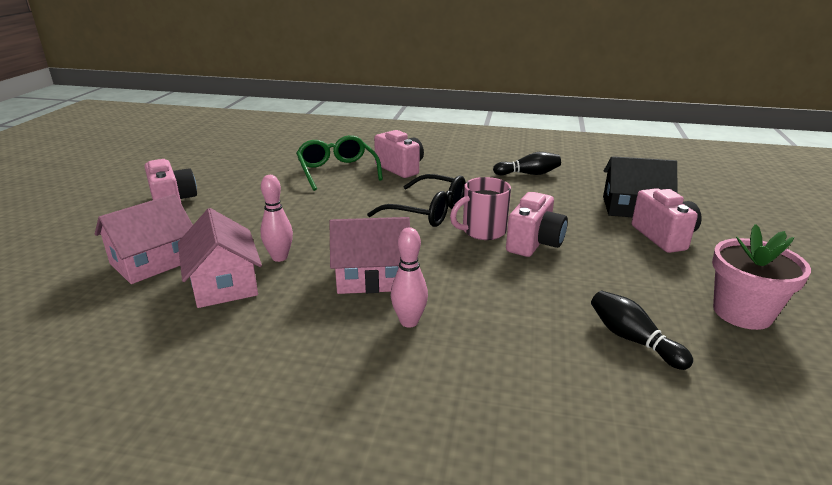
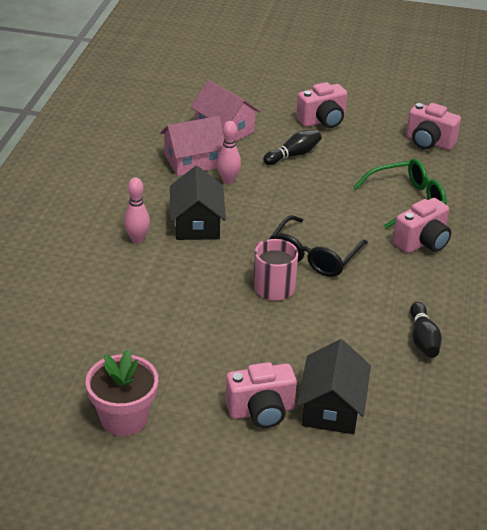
camera: 90 degrees right, 10 degrees up
pink house [330,217,410,294] -> black house [170,166,226,240]
pink camera [506,192,568,257] -> pink camera moved to [406,103,461,150]
black bowling pin [591,291,693,370] -> black bowling pin moved to [263,130,322,165]

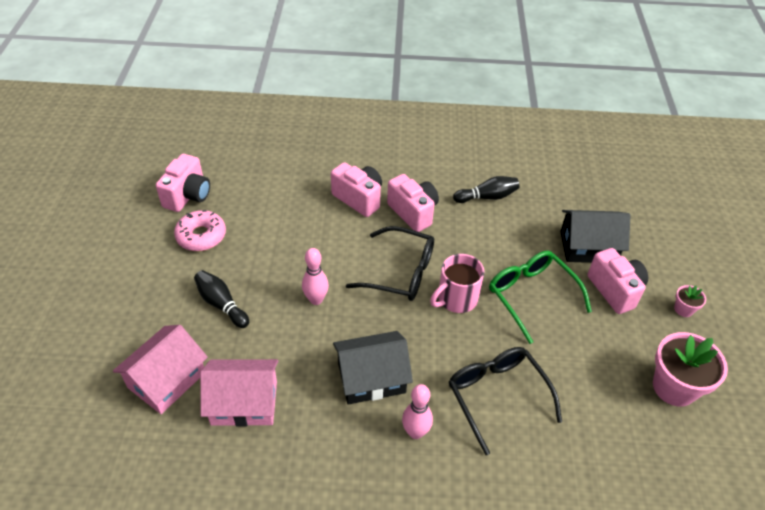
camera: 100 degrees left, 10 degrees up
pink house [160,116,224,176] -> pink house turned 60 degrees counterclockwise [200,359,278,427]
pink bowling pin [217,121,241,184] -> pink bowling pin moved to [302,248,329,305]
pink camera [296,82,347,128] -> pink camera moved to [387,174,439,232]
green glasses [354,158,447,229] -> green glasses moved to [489,251,592,344]
none -> pink donut [174,210,226,251]
none -> black glasses [449,347,562,455]
none -> pink flower pot [674,285,706,317]

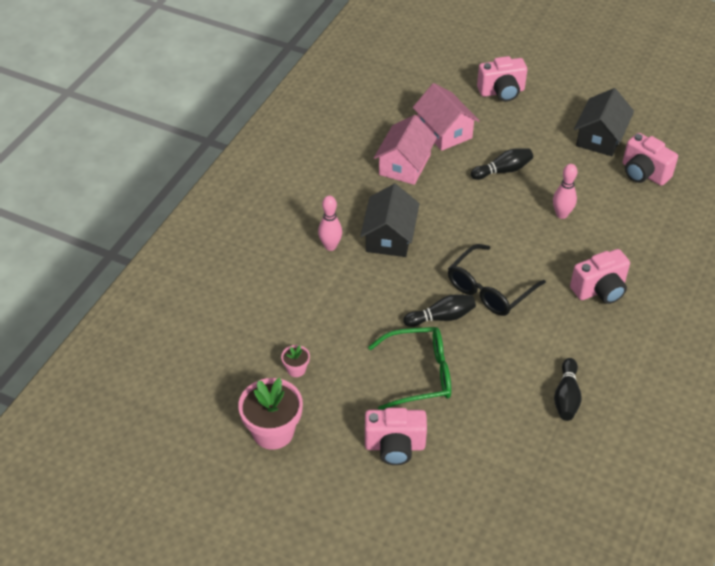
camera: 115 degrees right, 0 degrees up
pink donut [174,210,226,251] -> none
pink bowling pin [302,248,329,305] -> pink bowling pin moved to [553,164,578,219]
pink camera [387,174,439,232] -> pink camera moved to [477,56,527,102]
pink mug [430,254,484,313] -> black bowling pin [403,295,476,327]
black glasses [449,347,562,455] -> none
black house [560,210,631,263] -> black house moved to [574,88,634,156]
pink flower pot [674,285,706,317] -> pink flower pot moved to [281,345,310,377]

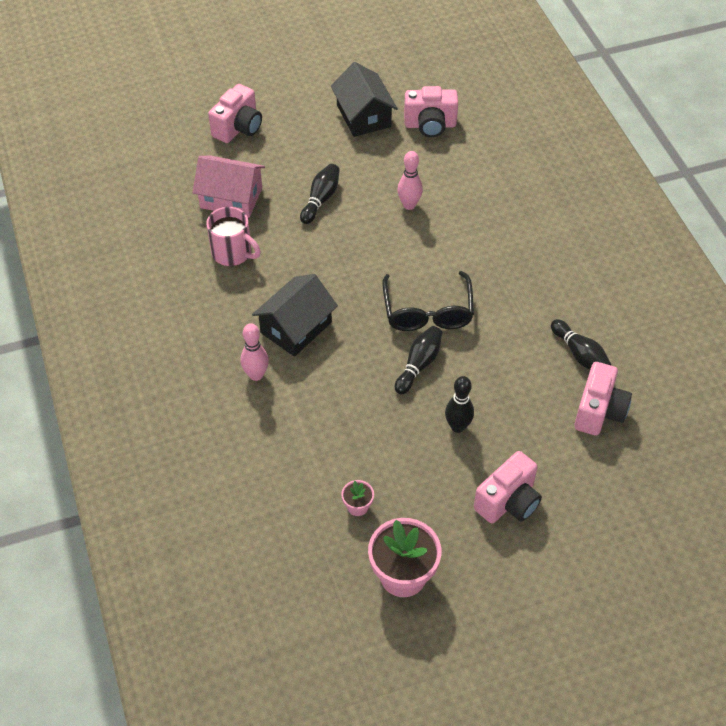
camera: 45 degrees left, 5 degrees up
black house [360,184,420,257] -> black house turned 75 degrees clockwise [252,274,338,357]
green glasses [368,327,451,410] -> black bowling pin [445,376,474,433]
pink house [374,115,437,185] -> pink mug [206,207,261,266]
pink camera [570,249,630,304] -> pink camera moved to [574,362,632,435]

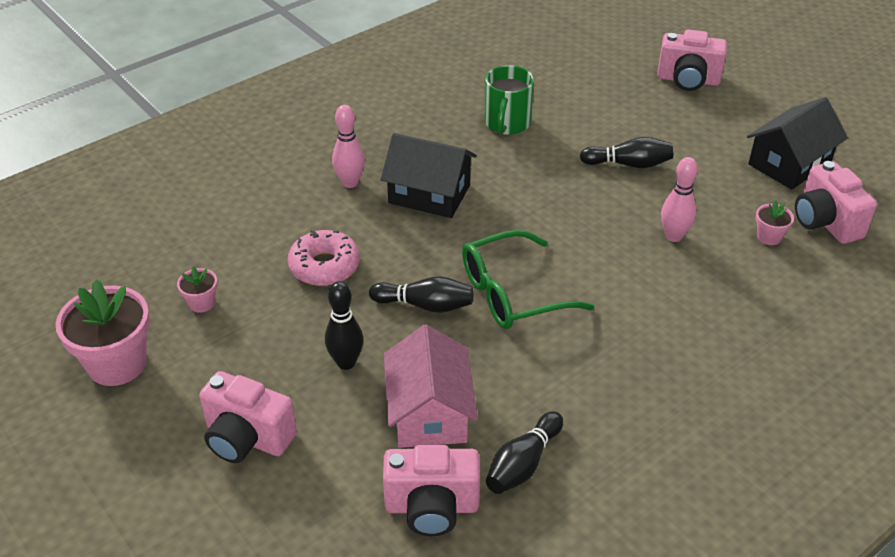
camera: 70 degrees right, 10 degrees down
pink house [192,155,265,218] -> pink house moved to [384,325,478,448]
pink mug [206,207,261,266] -> green mug [485,65,534,135]
black glasses [382,271,474,331] -> green glasses [462,230,594,329]
none -> pink donut [288,230,360,286]
none -> pink flower pot [756,200,794,245]

